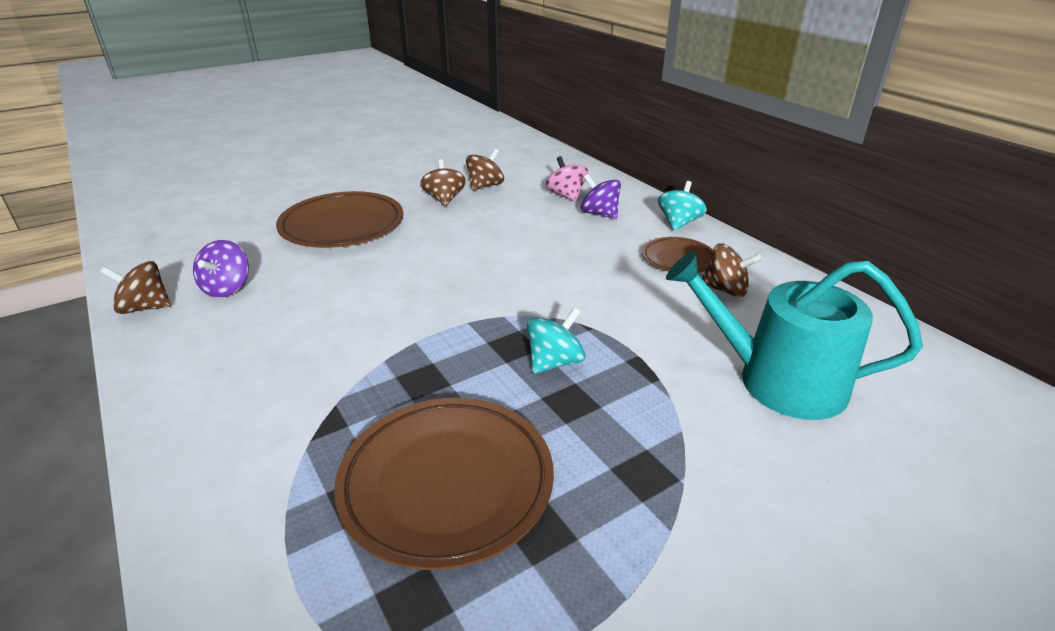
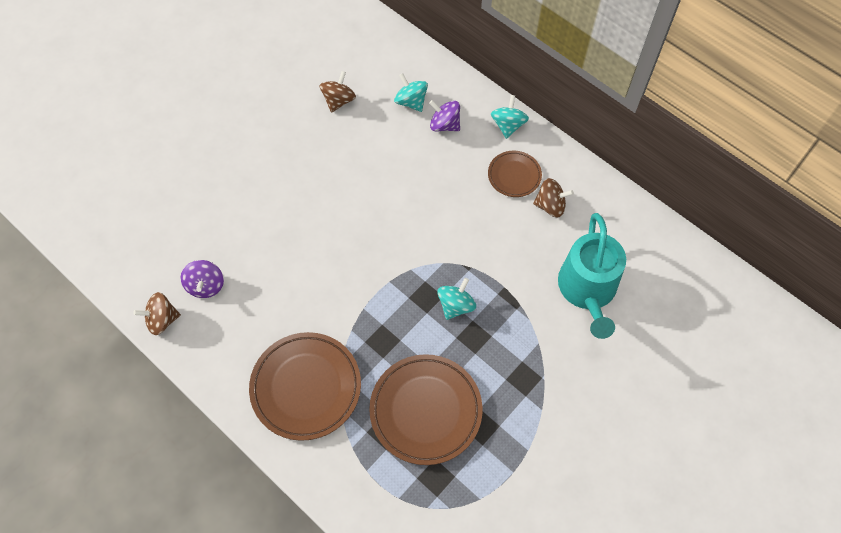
camera: 15 degrees left, 30 degrees up
brown plate [276,191,403,248] -> brown plate moved to [249,332,361,441]
brown spinning top [420,159,466,206] -> none
pink spinning top [546,156,588,202] -> turquoise spinning top [394,73,428,112]
turquoise watering can [666,251,923,420] -> turquoise watering can turned 90 degrees counterclockwise [558,213,626,339]

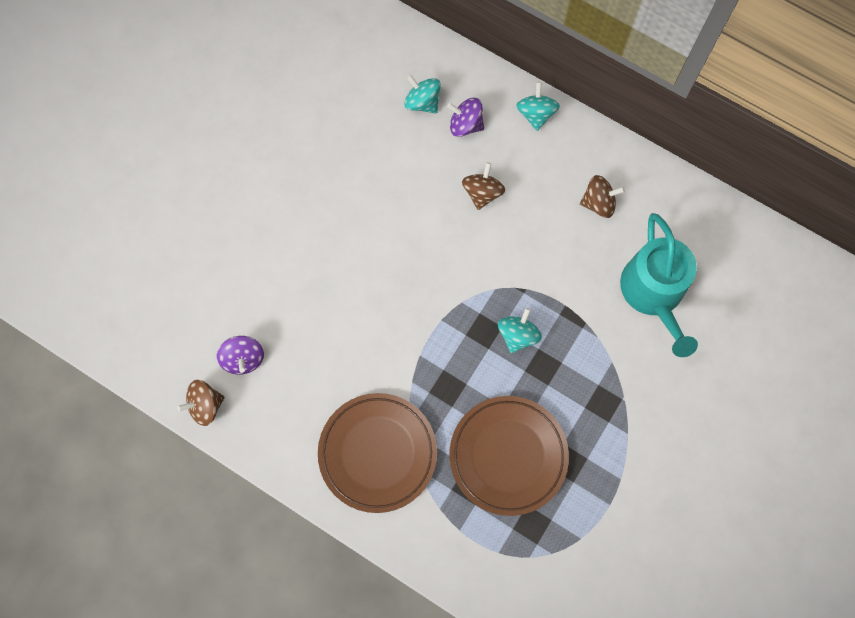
camera: 10 degrees left, 10 degrees up
brown spinning top [320,71,356,113] -> brown spinning top moved to [462,162,505,210]
brown plate [488,151,542,197] -> none

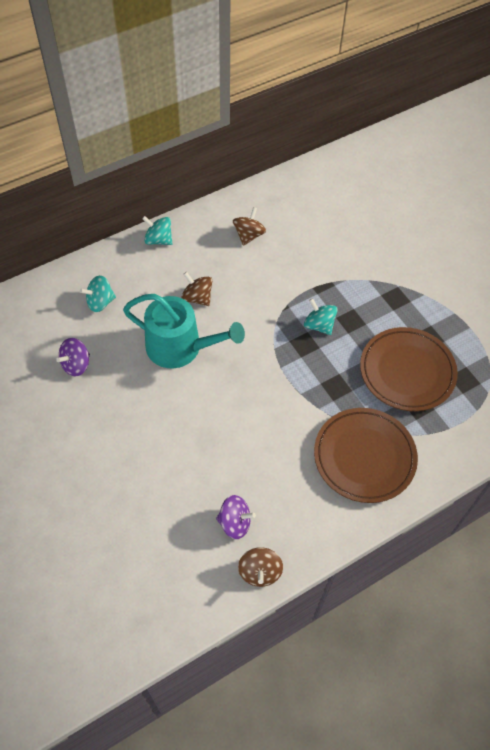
camera: 65 degrees left, 15 degrees down
purple spinning top [447,98,484,137] -> purple spinning top moved to [56,338,90,377]
turquoise watering can [620,213,698,357] -> turquoise watering can moved to [123,294,245,368]

